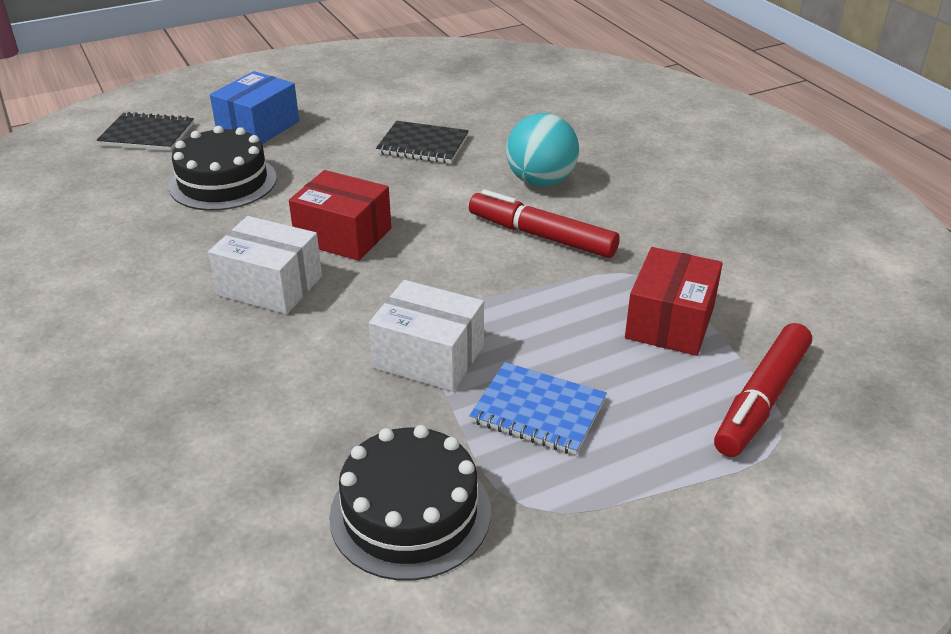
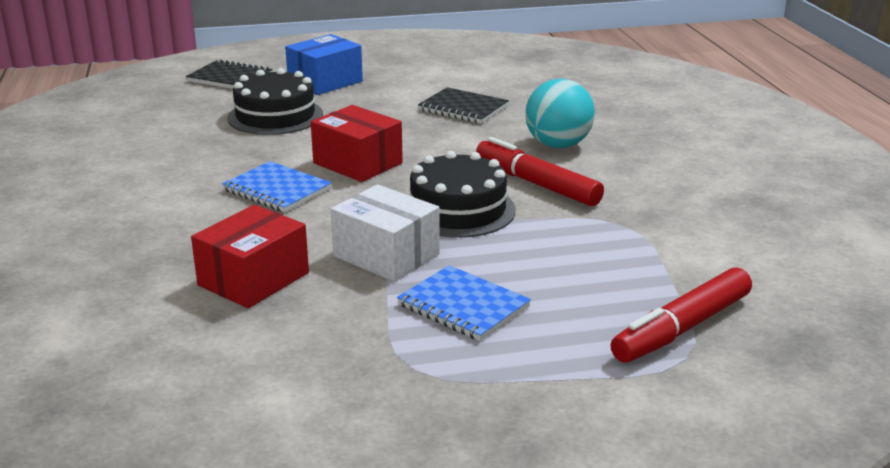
camera: 15 degrees right, 10 degrees down
white box [208,216,322,314] -> blue notebook [222,161,332,212]
black cake [329,425,491,580] -> black cake moved to [410,151,516,238]
red box [625,247,723,356] -> red box moved to [191,205,309,308]

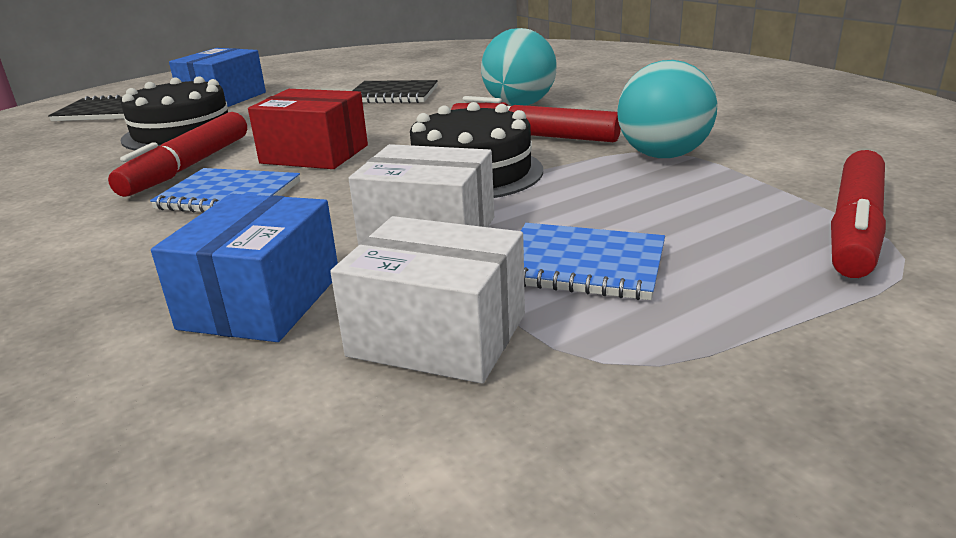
camera: 20 degrees left, 0 degrees up
red box [191,205,309,308] -> blue box [151,194,338,342]
none -> red marker [108,112,247,197]
none -> white box [330,216,525,384]
none -> turquoise ball [617,60,717,158]

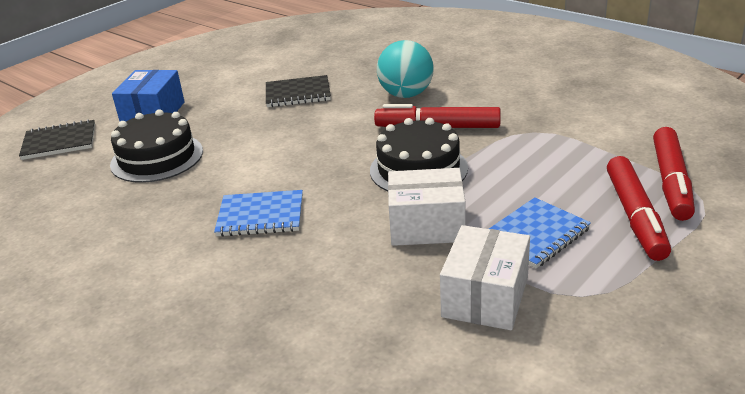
camera: 15 degrees left, 5 degrees up
red marker [108,112,247,197] -> red marker moved to [607,156,671,261]
blue box [151,194,338,342] -> none
red box [248,89,368,169] -> none
white box [330,216,525,384] -> white box turned 75 degrees counterclockwise [440,225,530,330]
blue notebook [521,223,665,300] -> blue notebook turned 45 degrees counterclockwise [489,197,591,268]
turquoise ball [617,60,717,158] -> none

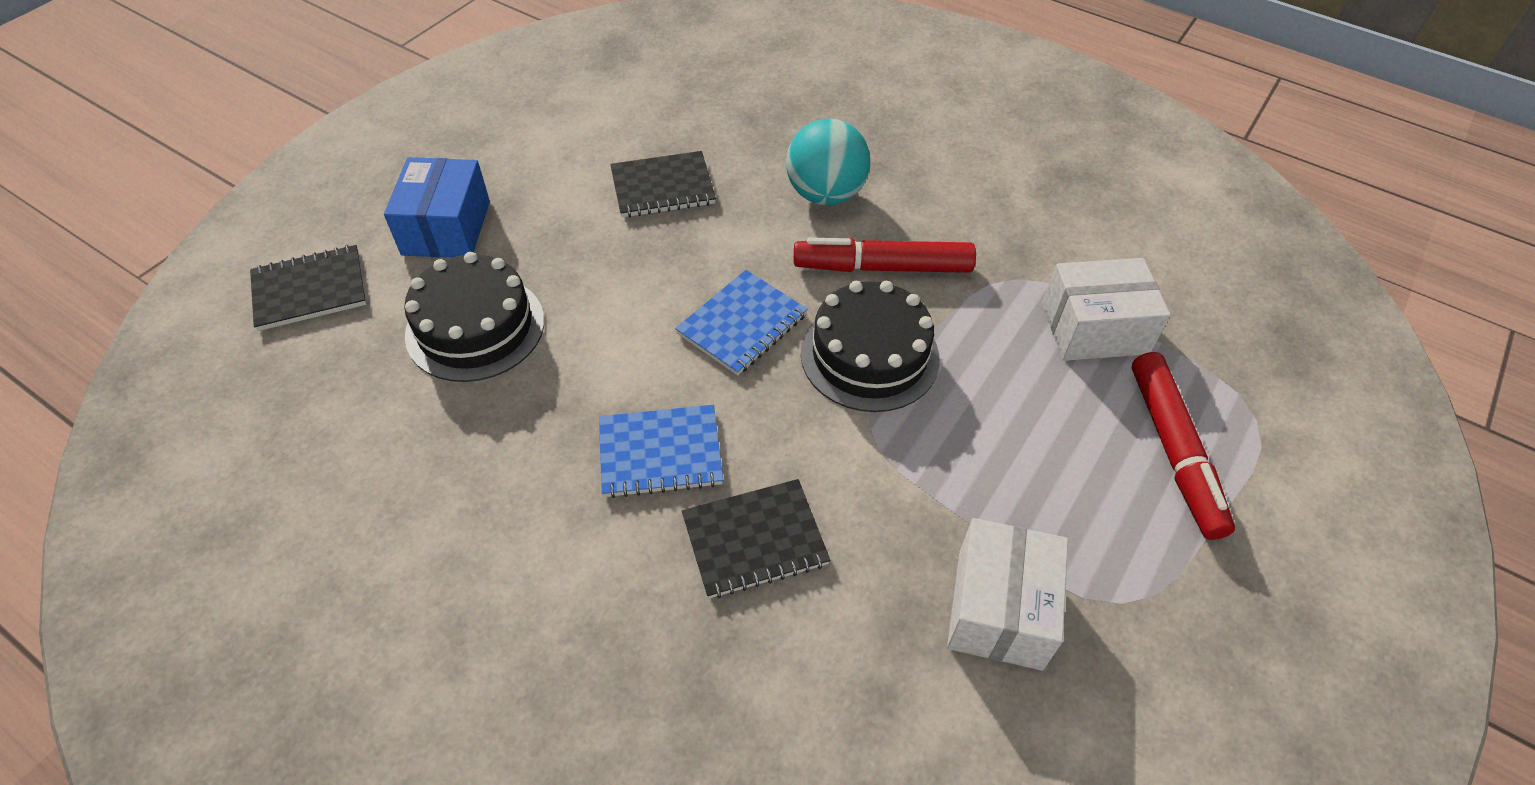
camera: 10 degrees left, 20 degrees up
white box [388,168,466,246] -> white box moved to [1042,258,1171,361]
blue notebook [489,197,591,268] -> blue notebook moved to [675,270,808,376]
red marker [653,127,695,221] -> none
none -> black notebook [682,479,830,599]

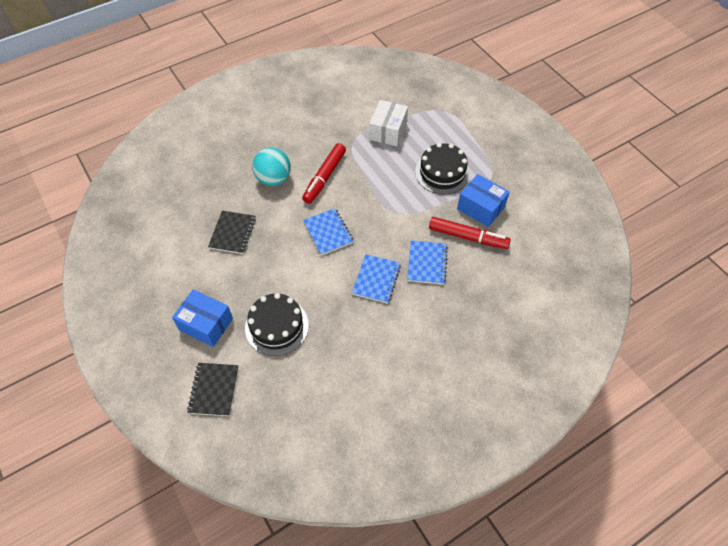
camera: 65 degrees left, 5 degrees up
black notebook [682,479,830,599] -> blue notebook [407,240,448,285]
black cake [801,281,940,412] -> black cake moved to [415,143,470,195]
white box [947,518,1068,671] -> blue box [457,174,510,227]
red marker [1132,352,1235,540] -> red marker moved to [429,217,511,249]

